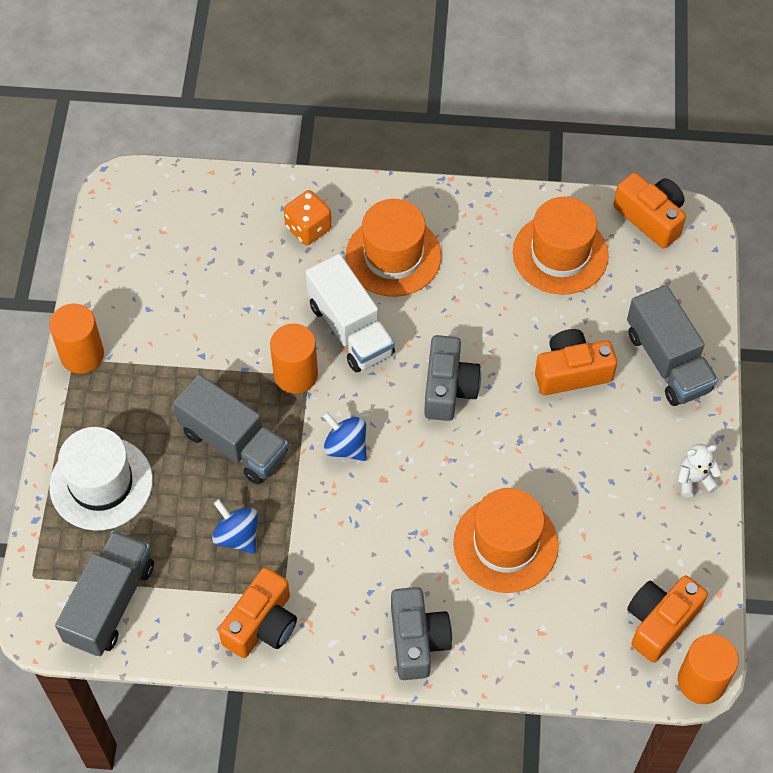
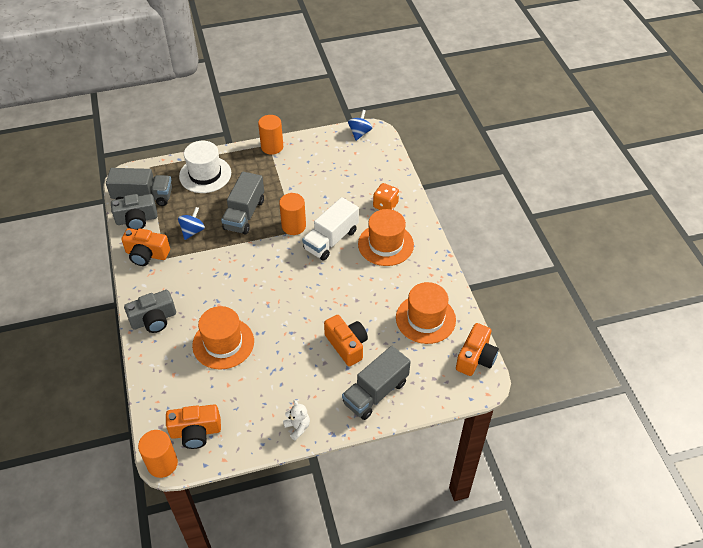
camera: 70 degrees right, 10 degrees down
blue spinning top [322,412,367,461] -> blue spinning top moved to [348,110,372,141]
grey camera [424,335,481,421] -> grey camera moved to [111,194,158,230]
orange camera [627,575,708,663] -> orange camera turned 150 degrees clockwise [166,404,221,449]

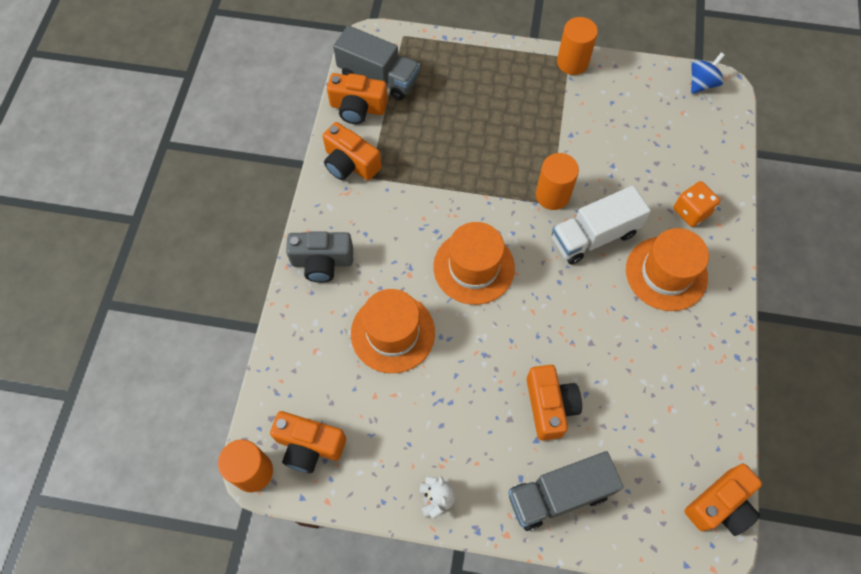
camera: 25 degrees right, 15 degrees up
grey camera [111,194,158,230] -> orange camera [327,73,388,124]
blue spinning top [178,207,205,240] -> none
white hat [179,141,231,193] -> none
grey truck [221,172,264,235] -> none
orange hat [396,282,456,344] -> orange hat moved to [434,222,515,305]

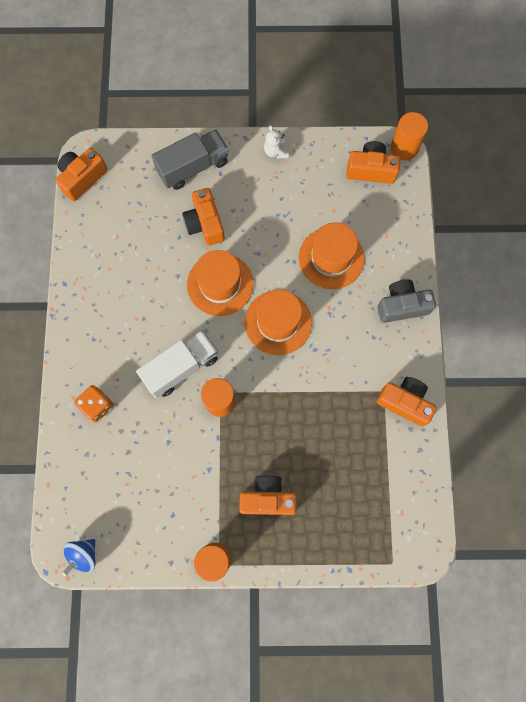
camera: 170 degrees right, 10 degrees up
orange camera [327,73,388,124] -> orange camera moved to [239,475,297,515]
grey truck [333,25,420,100] -> none
orange hat [626,228,709,311] -> orange hat moved to [187,250,253,316]

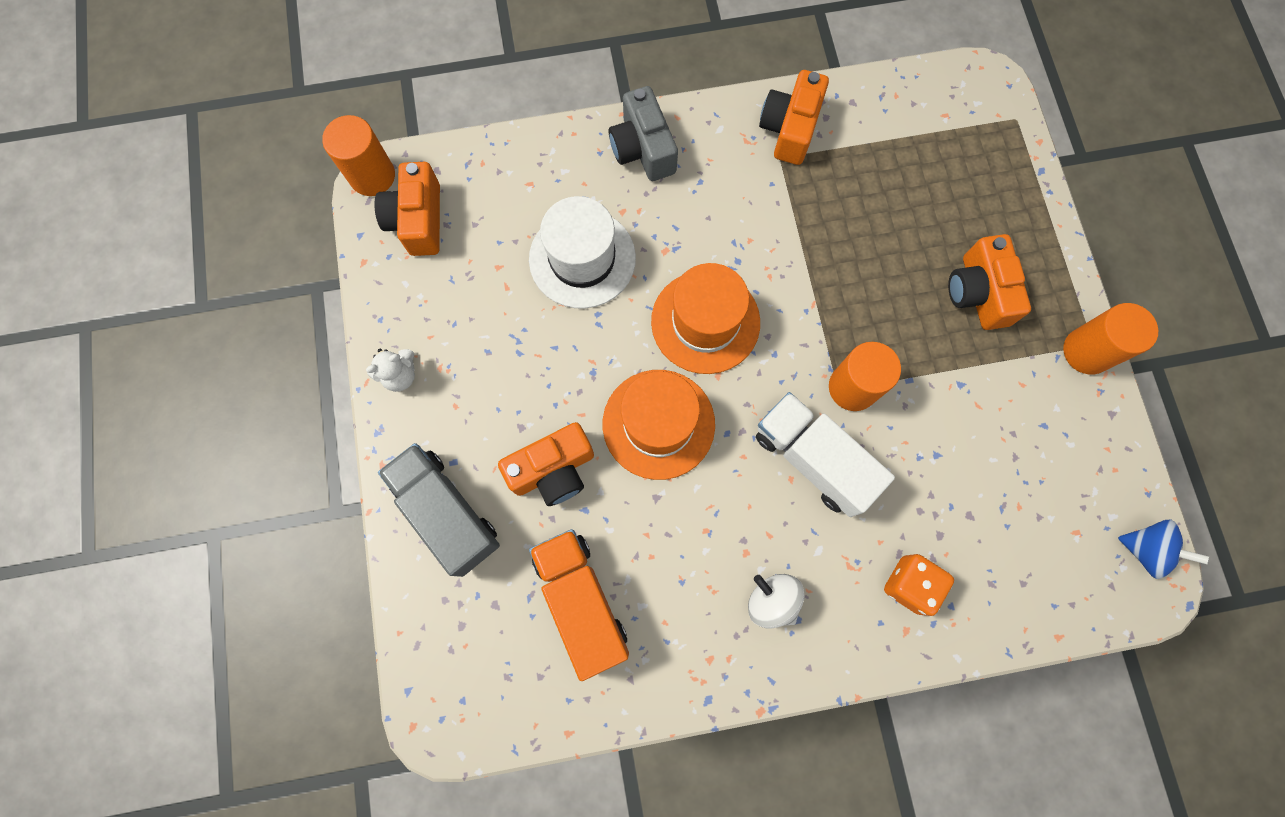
camera: 100 degrees left, 0 degrees up
orange camera [56,148,108,201] -> none
orange hat [299,223,365,289] -> white hat [529,196,636,309]
none -> orange truck [529,529,629,681]
none -> white spinning top [748,574,805,629]

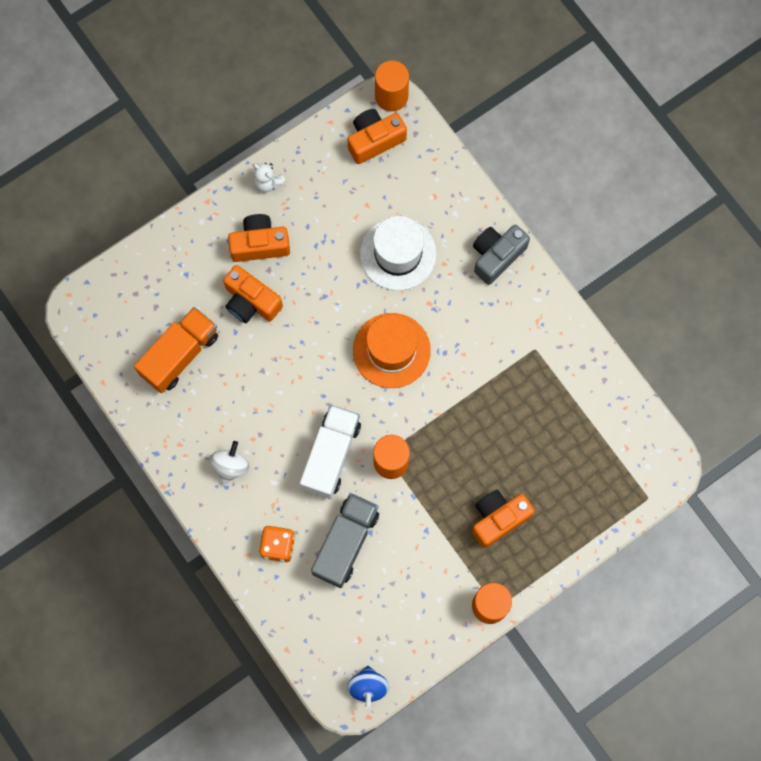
camera: 65 degrees right, 0 degrees up
grey truck [378,443,500,577] -> grey truck moved to [311,493,379,588]
orange hat [603,370,715,480] -> none
orange camera [759,70,829,165] -> orange camera moved to [228,214,290,262]

